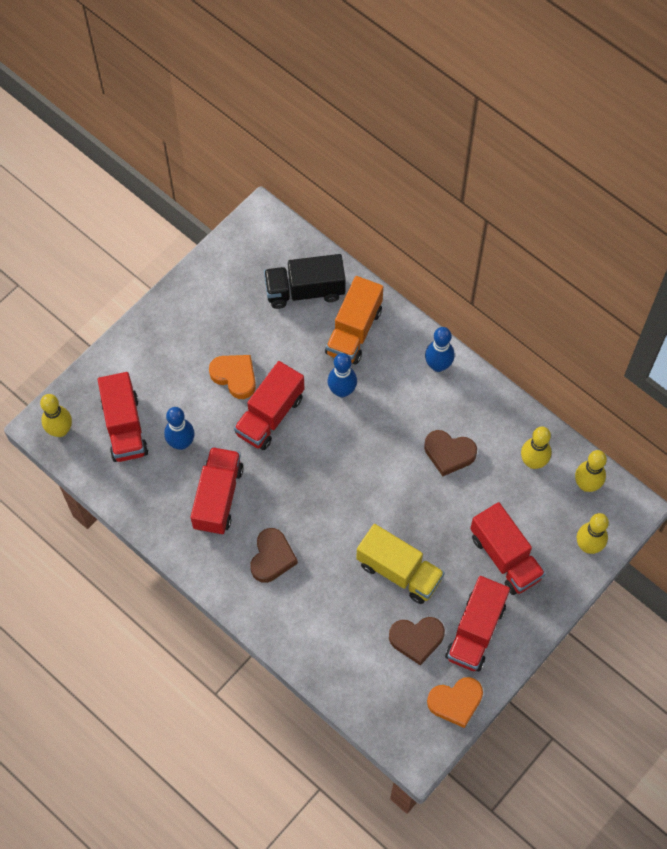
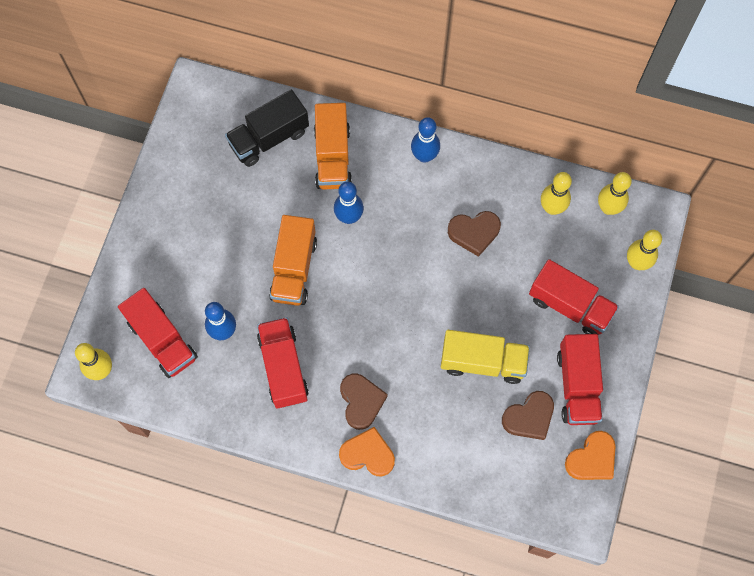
camera: 25 degrees left, 5 degrees up
orange heart [209,355,256,399] -> orange heart moved to [339,427,395,476]
red truck [234,361,304,450] -> orange truck [269,215,317,306]

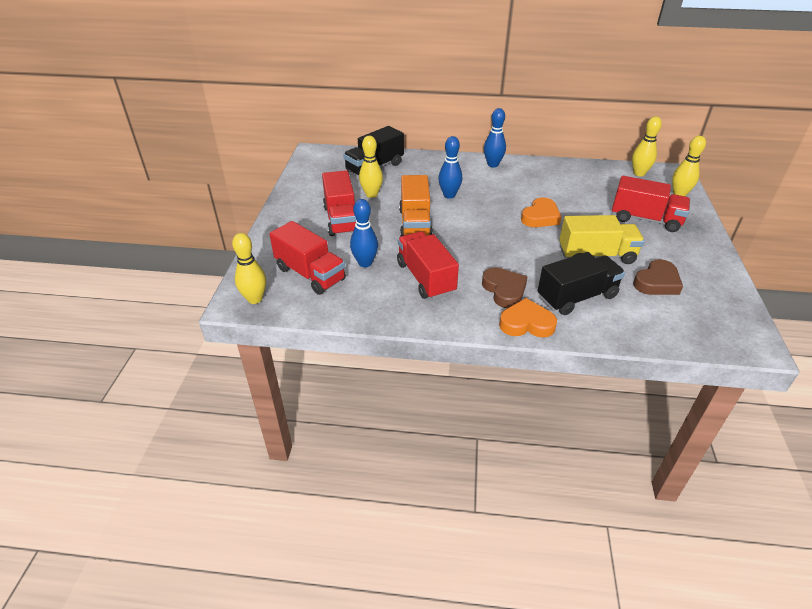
camera: 10 degrees left, 30 degrees down
orange truck [314,103,352,190] -> none
brown heart [448,211,501,257] -> none
yellow bowling pin [541,172,572,215] -> yellow bowling pin moved to [359,136,383,198]
red truck [557,334,603,425] -> red truck moved to [322,170,356,236]
orange heart [565,431,616,480] -> orange heart moved to [521,197,562,227]
none -> black truck [538,252,625,315]

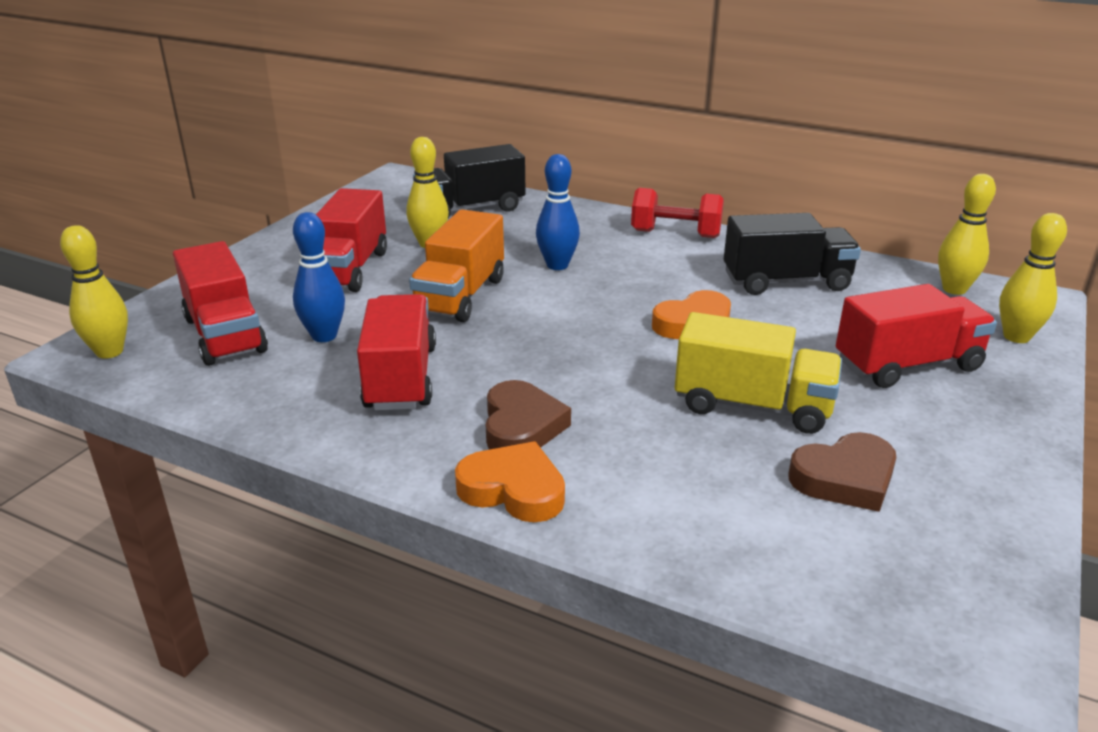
camera: 20 degrees right, 10 degrees down
blue bowling pin [484,108,506,167] -> red dumbbell [631,188,724,238]
black truck [538,252,625,315] -> black truck moved to [724,213,861,295]
red truck [612,176,690,232] -> red truck turned 60 degrees counterclockwise [836,284,997,388]

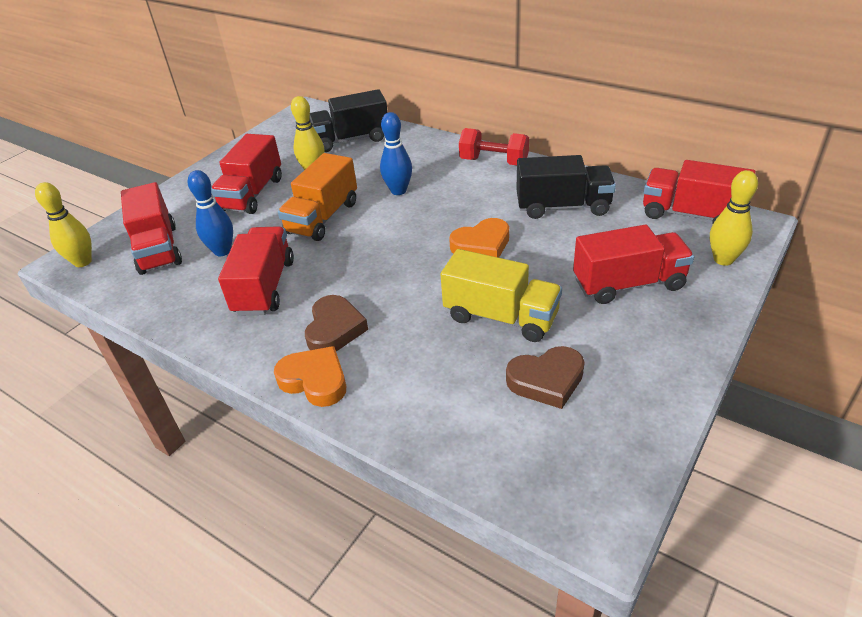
camera: 10 degrees right, 10 degrees up
yellow bowling pin [938,174,996,295] -> red truck [643,160,756,224]

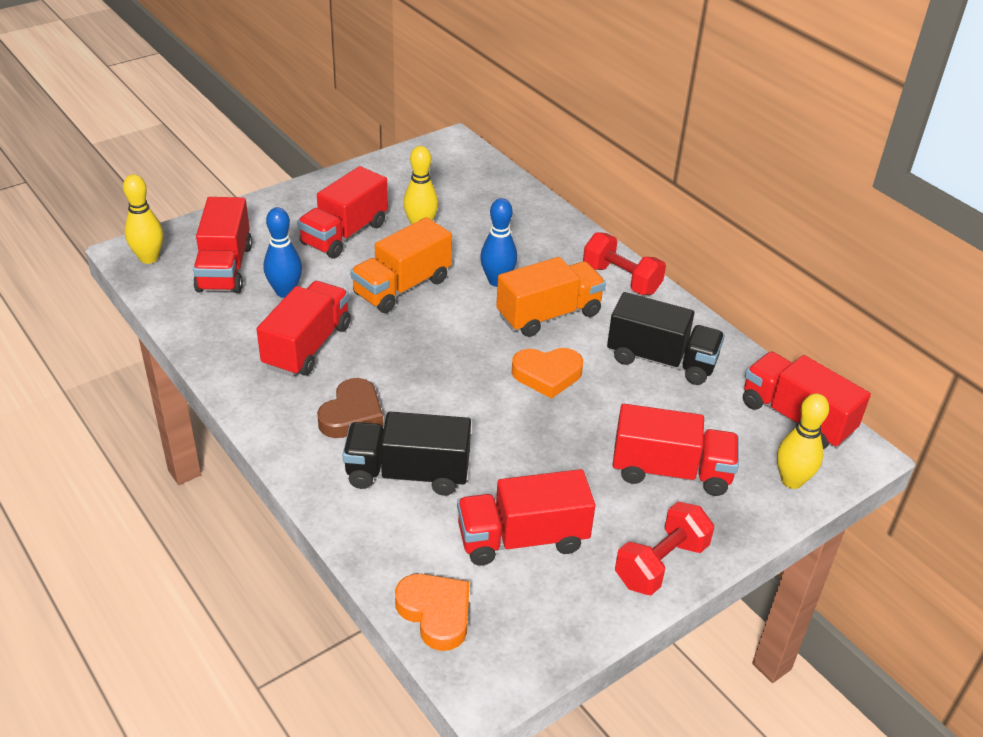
camera: 15 degrees right, 0 degrees up
orange heart [274,346,346,407] -> orange heart moved to [395,574,470,651]
black truck [309,89,388,152] -> black truck moved to [343,412,471,496]
yellow truck [440,249,562,342] -> none
brown heart [506,346,585,409] -> red truck [457,469,596,566]
none -> orange truck [496,257,606,337]
none -> red dumbbell [615,502,714,595]

